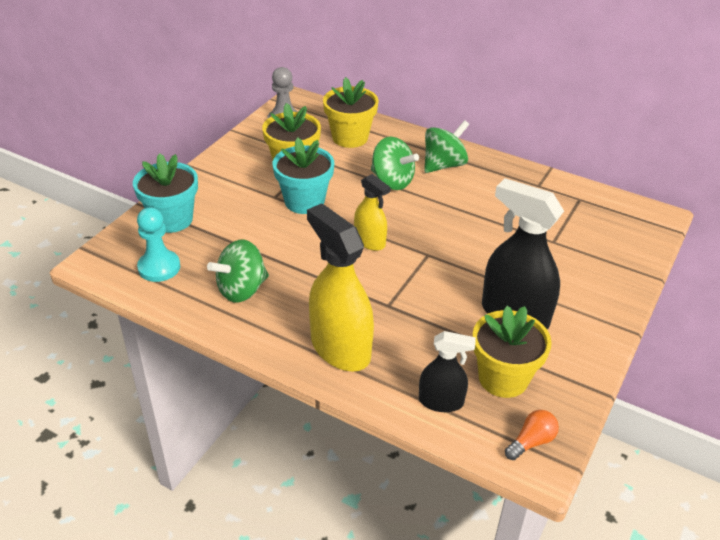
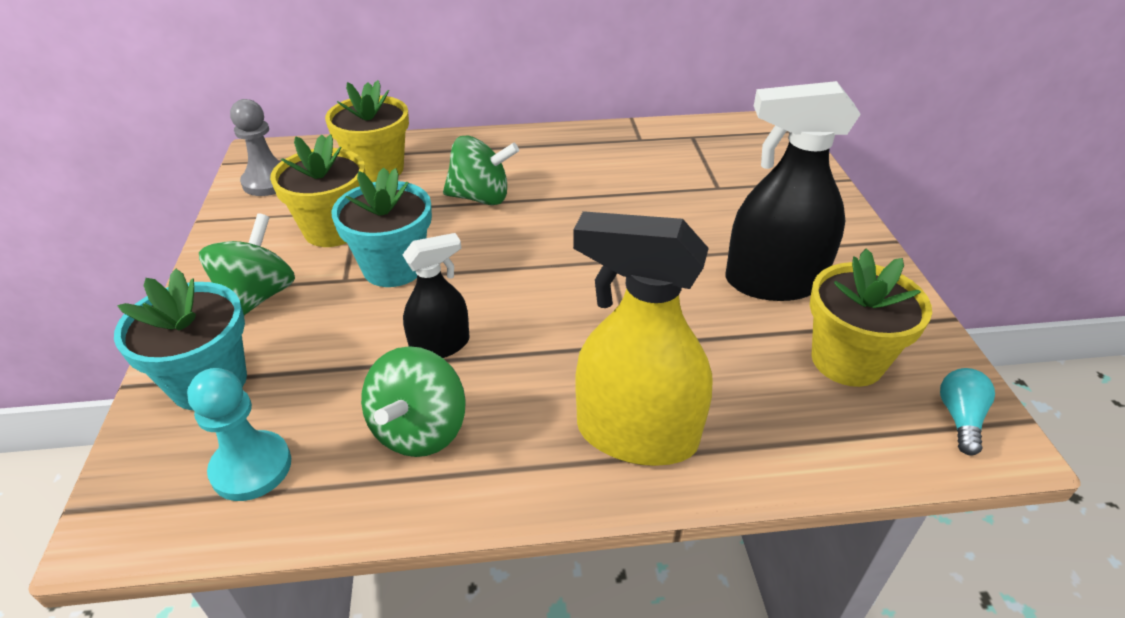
camera: 35 degrees left, 0 degrees up
yellow spray bottle [354,174,391,251] -> none
black spray bottle [419,331,476,412] -> black spray bottle moved to [403,233,469,358]
green spinning top [424,120,469,173] -> green spinning top moved to [199,213,295,315]
orange light bulb [505,410,559,460] -> turquoise light bulb [940,368,995,455]

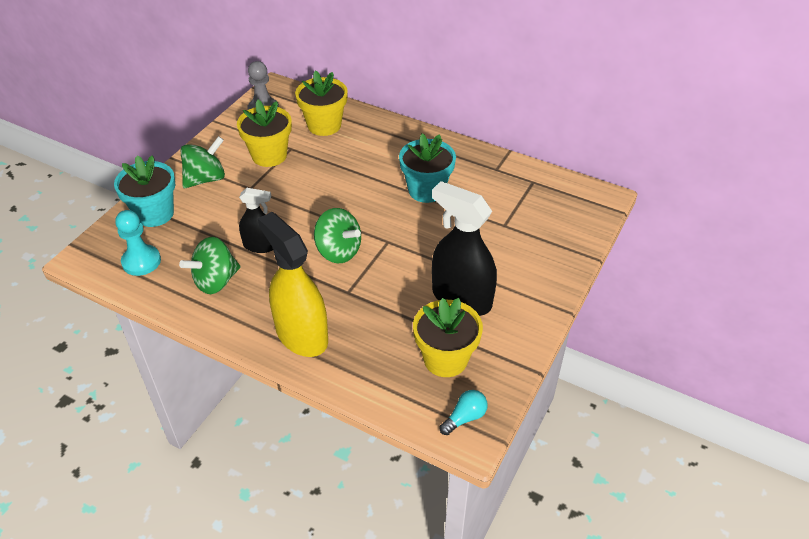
camera: 35 degrees right, 5 degrees up
turquoise flower pot [332,168,432,287] -> turquoise flower pot moved to [399,133,456,203]
green spinning top [443,136,519,205] -> green spinning top moved to [314,208,361,263]

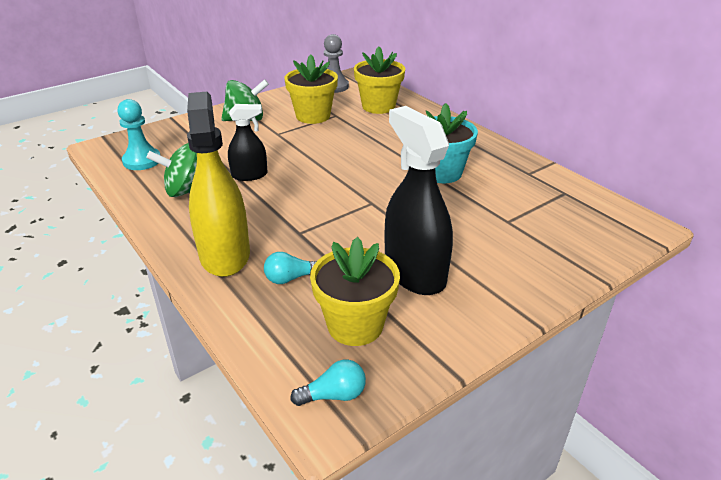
camera: 25 degrees right, 10 degrees down
turquoise flower pot [114,155,175,227] -> none
black spray bottle [239,188,273,253] -> black spray bottle turned 45 degrees counterclockwise [228,104,267,181]
green spinning top [314,208,361,263] -> none
none -> turquoise light bulb [264,252,317,284]

